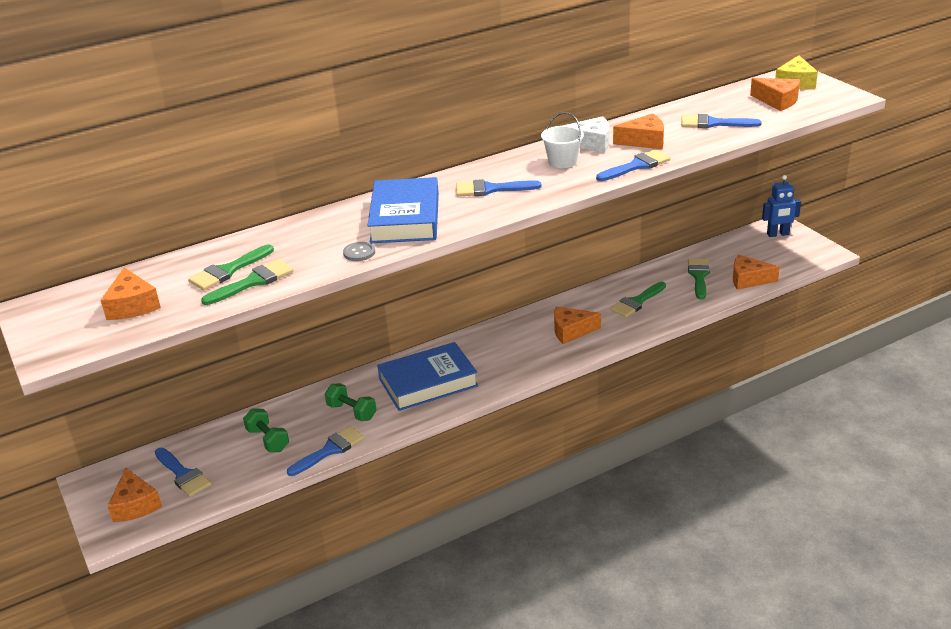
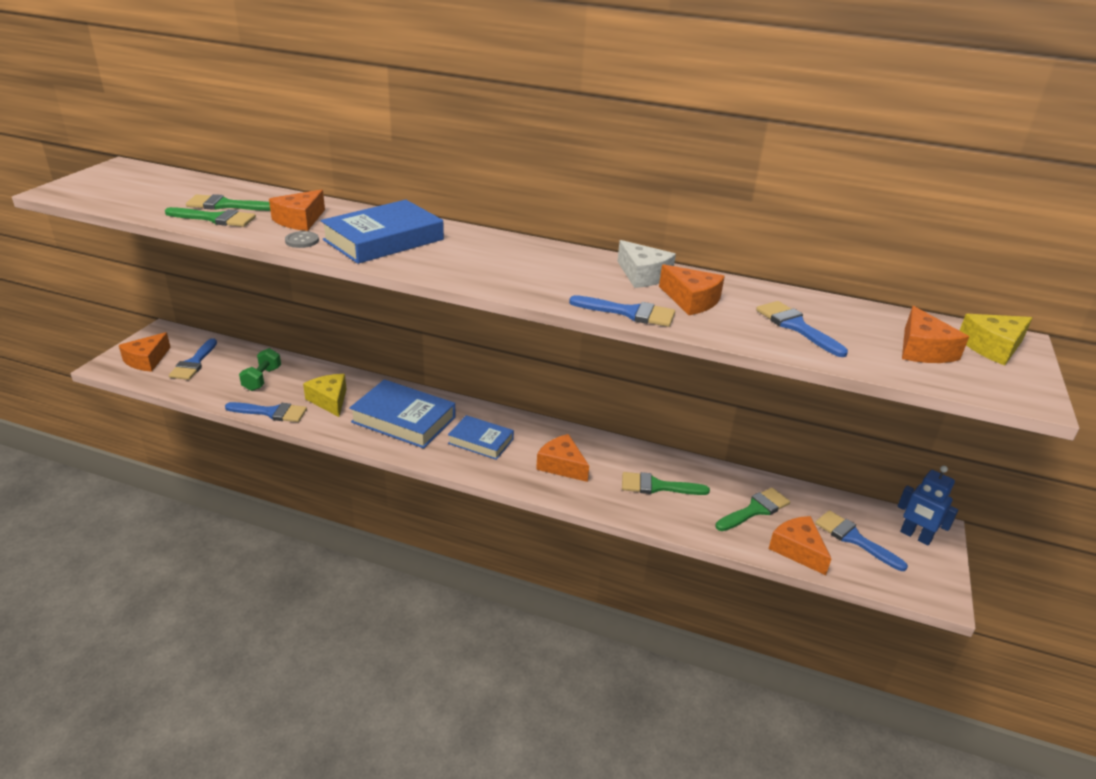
camera: 45 degrees right, 0 degrees up
orange cheese [101,267,161,320] -> orange cheese moved to [269,189,325,231]
green dumbbell [325,383,377,421] -> yellow cheese [303,374,347,417]
blue brush [456,179,542,197] -> blue brush moved to [815,510,908,571]
white bucket [541,112,584,168] -> none
none -> blue book [448,415,514,460]

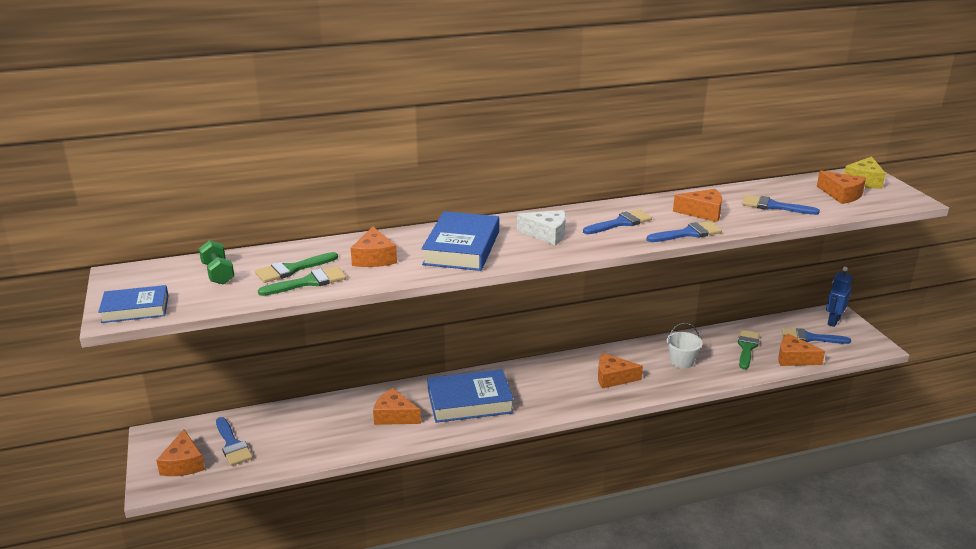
camera: 35 degrees left, 5 degrees down
blue brush [225,402,307,422] -> blue brush moved to [583,209,652,234]
green dumbbell [239,348,281,391] -> green dumbbell moved to [199,240,234,285]
grey button [285,231,319,248] -> none
yellow cheese [303,374,347,417] -> orange cheese [373,388,421,425]
blue book [448,415,514,460] -> blue book moved to [98,285,169,323]
white cheese [617,240,676,288] -> white cheese moved to [517,210,566,245]
green brush [622,472,710,495] -> white bucket [667,323,703,369]
blue robot [898,466,958,546] -> blue robot turned 120 degrees clockwise [826,267,853,327]

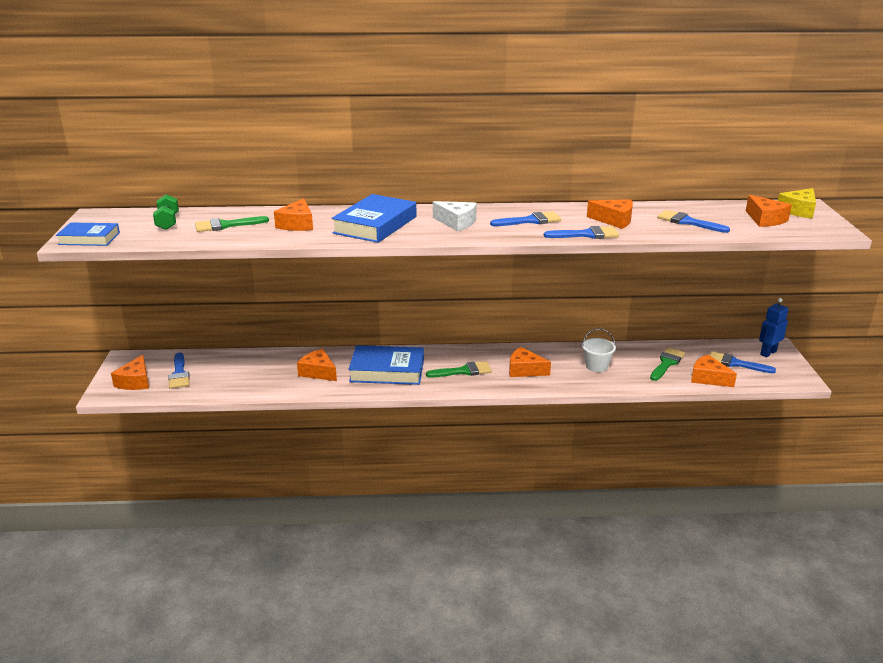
camera: 15 degrees right, 0 degrees up
green brush [258,266,346,296] -> green brush moved to [426,361,492,378]

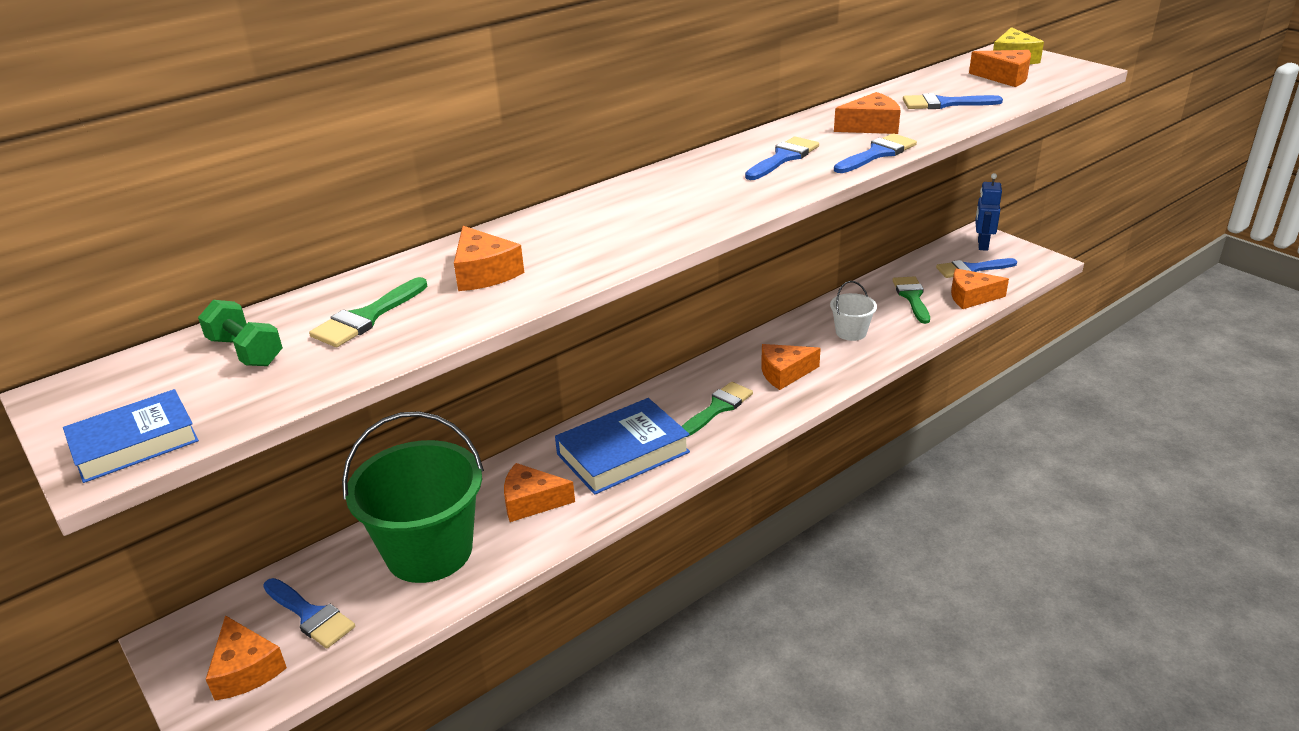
camera: 35 degrees left, 5 degrees up
blue book [331,194,416,243] -> none
white cheese [433,201,477,231] -> none
none -> green bucket [342,411,484,583]

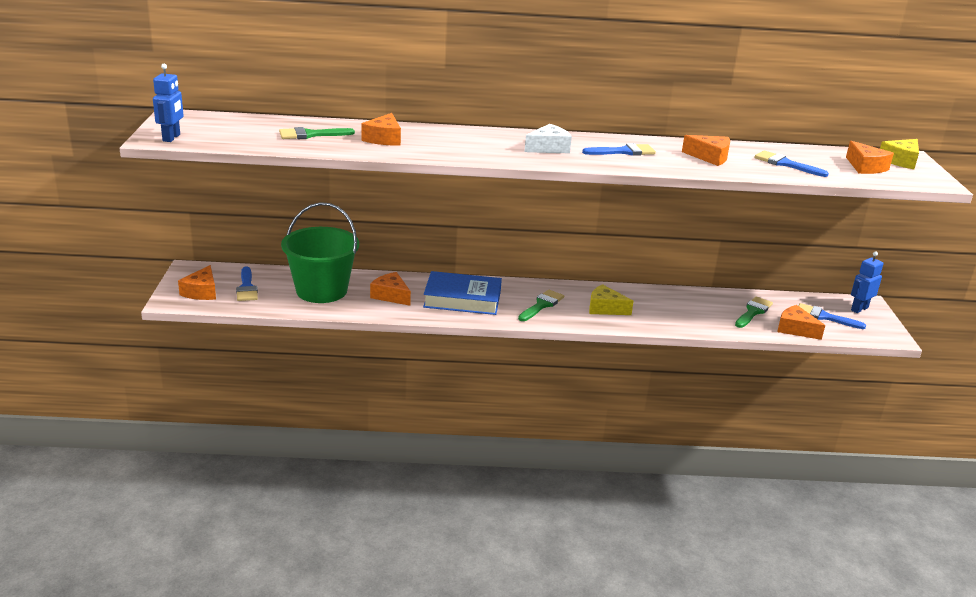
camera: 35 degrees right, 5 degrees down
blue book [63,389,199,483] -> blue robot [153,64,184,142]
green dumbbell [198,300,283,366] -> none
green brush [681,382,753,437] -> green brush turned 45 degrees counterclockwise [518,290,564,321]
orange cheese [761,344,821,390] -> yellow cheese [589,284,634,315]
white bucket [830,281,877,341] -> none
blue brush [834,133,917,173] -> none
none -> white cheese [525,124,572,153]

